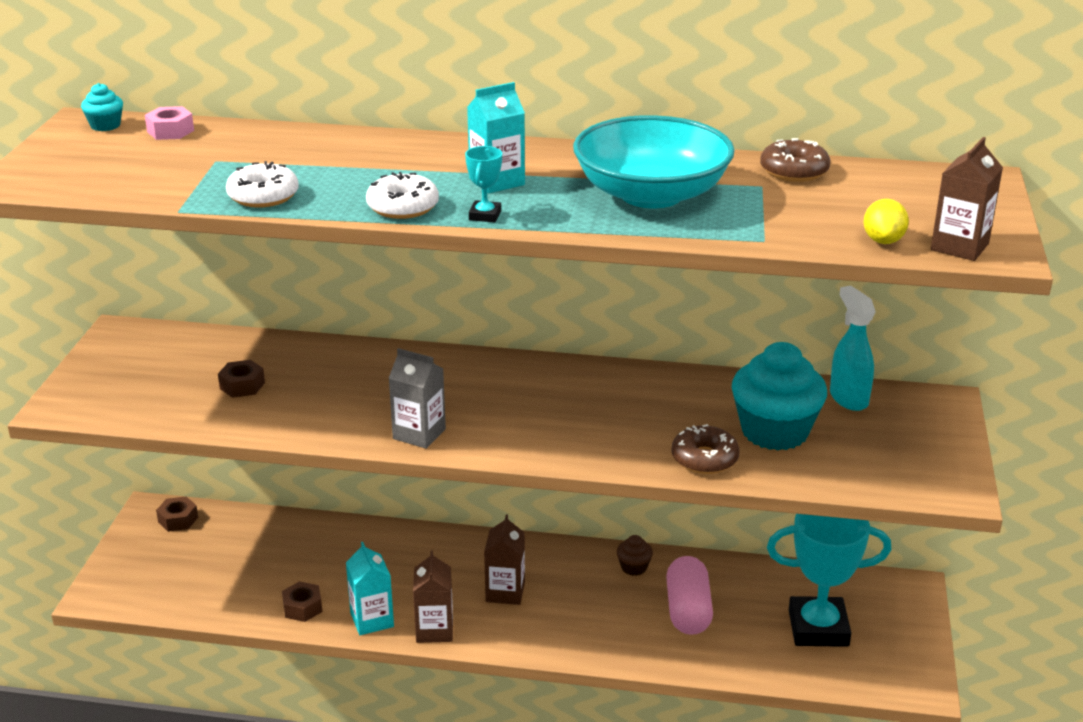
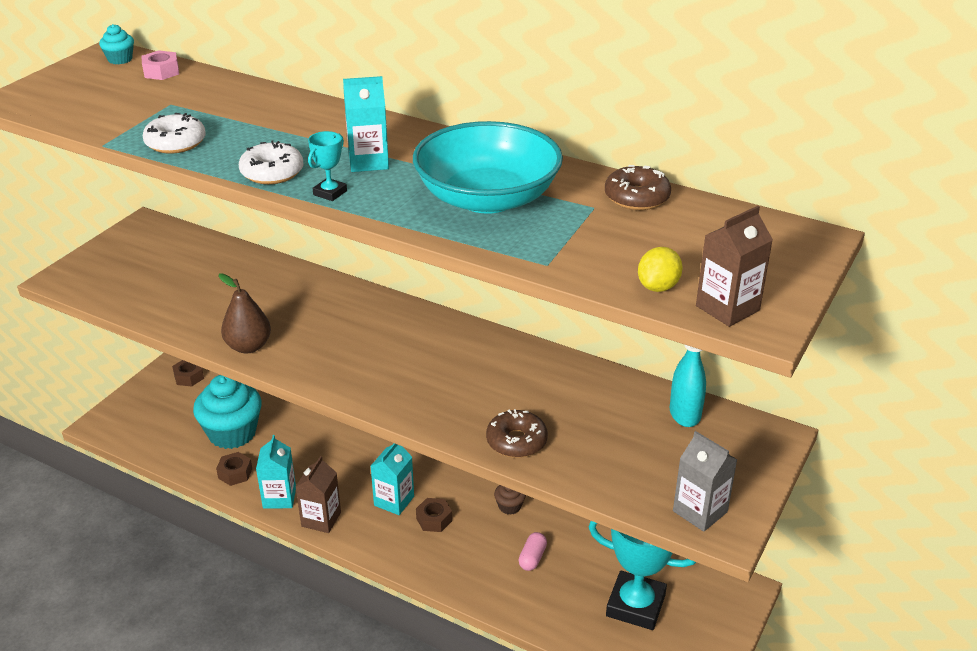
camera: 20 degrees right, 5 degrees up
brown nut [218,360,265,398] -> brown nut moved to [416,498,452,532]
grey carton [389,348,446,449] -> grey carton moved to [673,431,737,532]
brown carton [484,514,525,605] -> turquoise carton [371,443,414,515]
pink capsule [666,556,713,635] -> pink capsule [519,532,547,571], size x0.54
turquoise cupcake [732,342,827,450] -> turquoise cupcake moved to [193,375,262,449]
none -> brown pear [219,273,271,354]

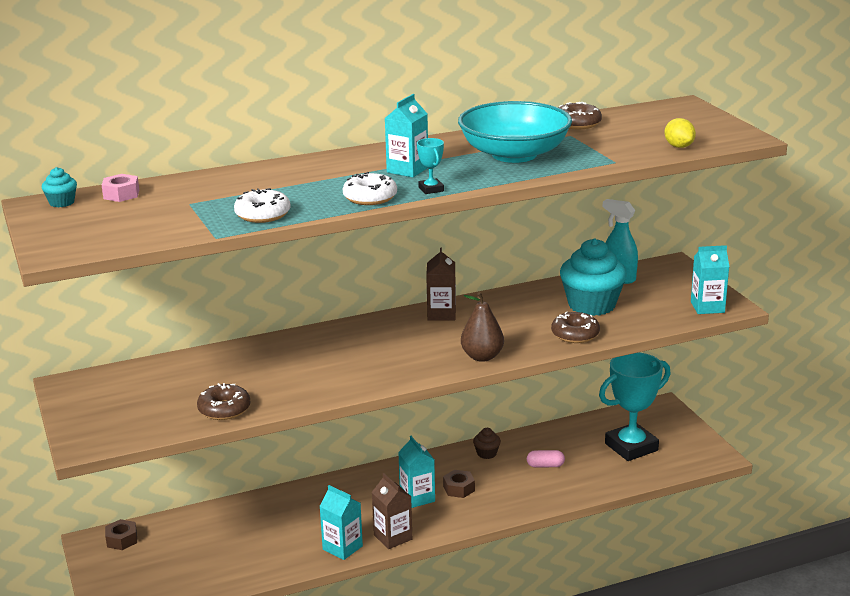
camera: 50 degrees left, 10 degrees down
turquoise cupcake [193,375,262,449] -> turquoise cupcake moved to [560,238,627,316]
brown nut [216,452,252,486] -> none
brown pear [219,273,271,354] -> brown pear moved to [461,292,504,362]
pink capsule [519,532,547,571] -> pink capsule turned 60 degrees counterclockwise [527,450,565,468]
grey carton [673,431,737,532] -> turquoise carton [691,245,729,314]
brown carton [696,206,773,327] -> brown carton moved to [426,247,456,321]
none -> brown donut [197,383,250,420]

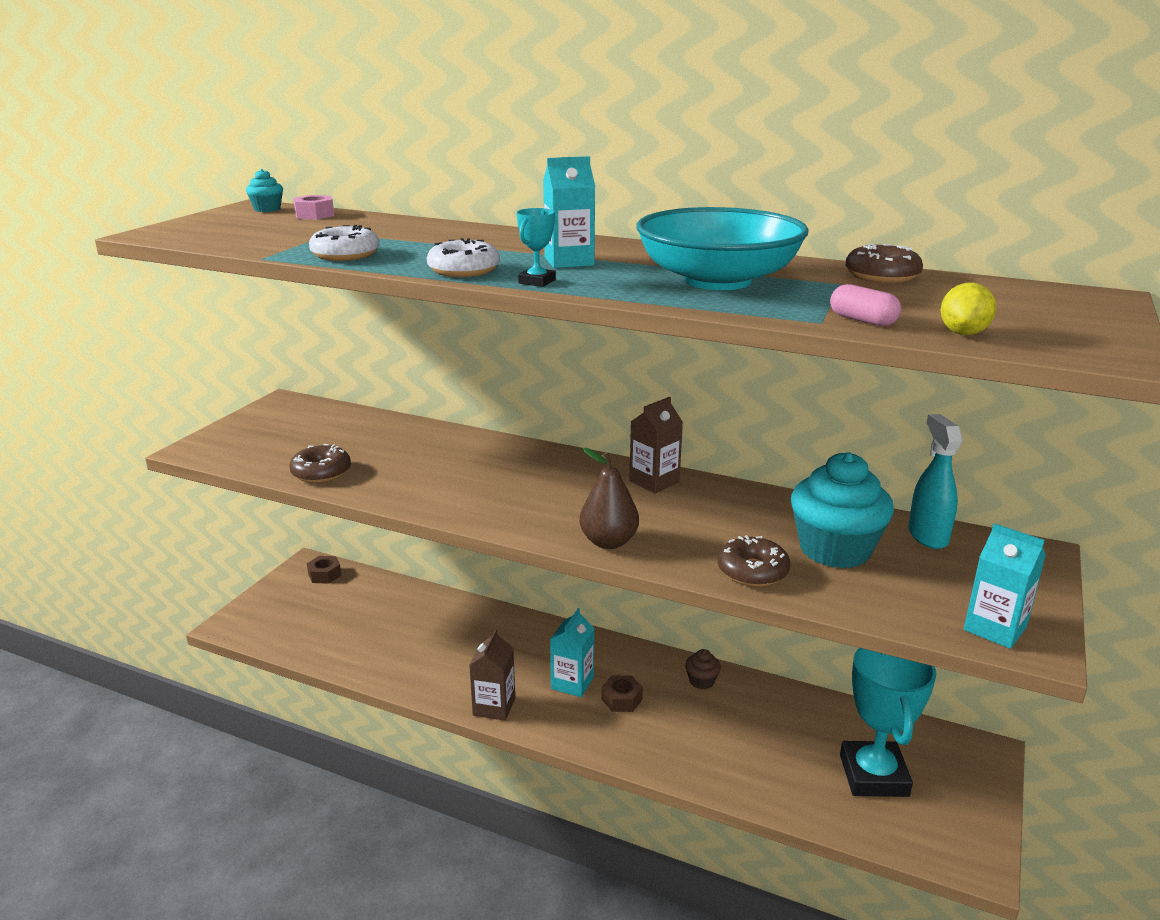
camera: 45 degrees right, 0 degrees up
turquoise carton [320,485,363,560] -> none
pink capsule [527,450,565,468] -> pink capsule moved to [830,284,901,326]
turquoise trophy [599,352,671,461] -> turquoise trophy turned 75 degrees clockwise [840,648,936,797]

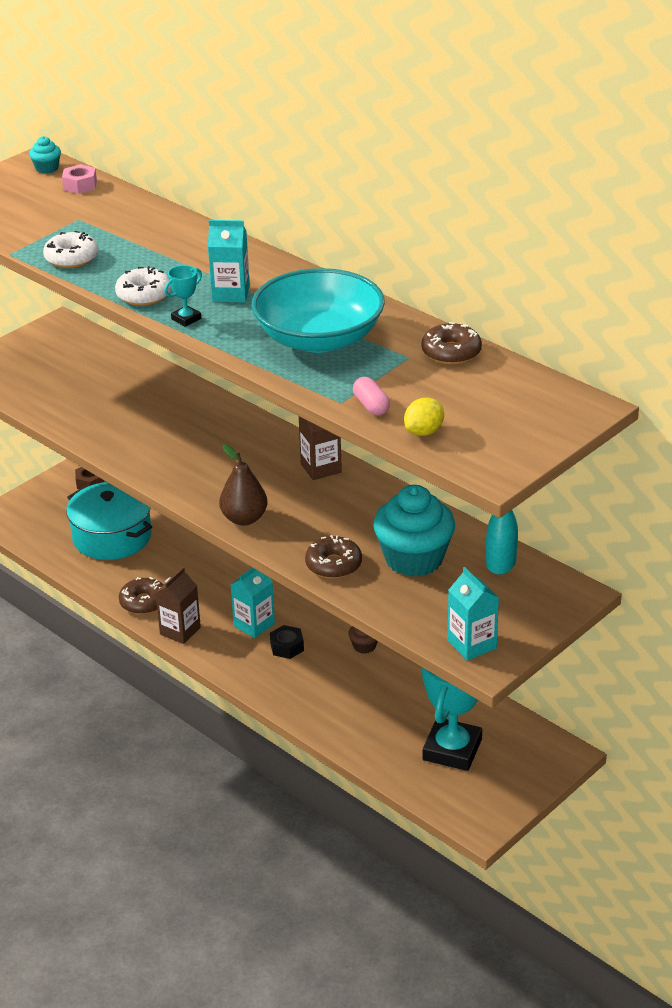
camera: 20 degrees right, 10 degrees up
brown donut [289,444,351,483] -> brown donut moved to [119,577,163,614]
brown nut [601,675,643,712] -> black nut [270,625,304,659]
none -> turquoise pot [66,482,152,560]

